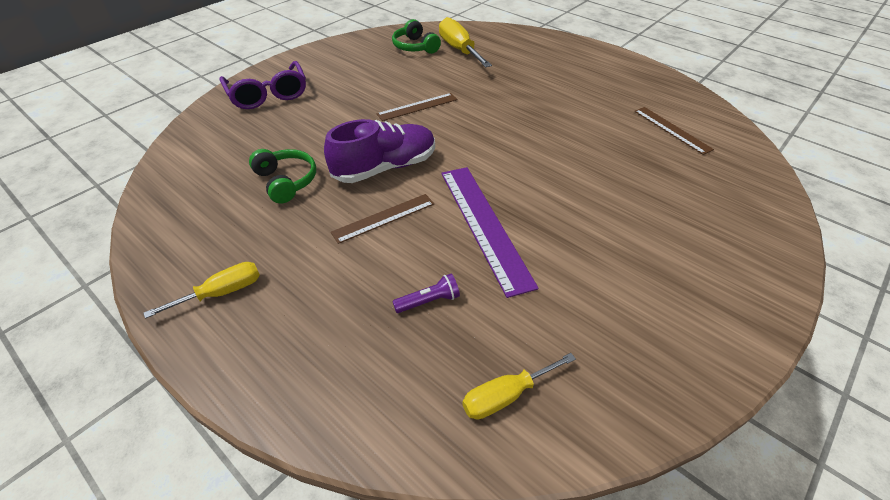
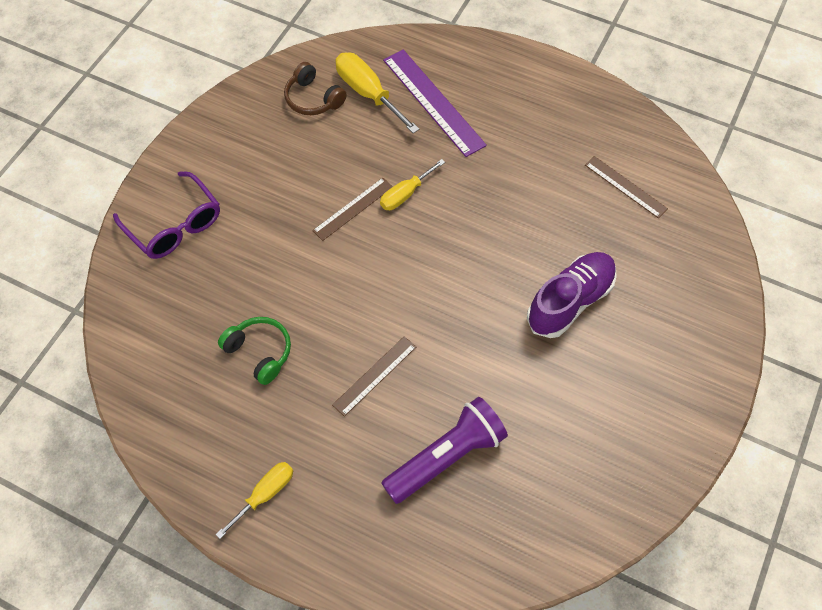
camera: 15 degrees left, 15 degrees up
purple shoe [324,119,435,183] -> purple shoe moved to [527,252,617,338]
green headphones [392,19,441,54] -> brown headphones [284,62,347,115]
purple flashlight [392,274,460,313] -> purple flashlight [381,397,508,504], size x2.30
purple ruler [441,167,539,298] -> purple ruler moved to [383,50,487,157]
yellow screwdriver [462,353,576,420] -> yellow screwdriver moved to [380,159,445,210]

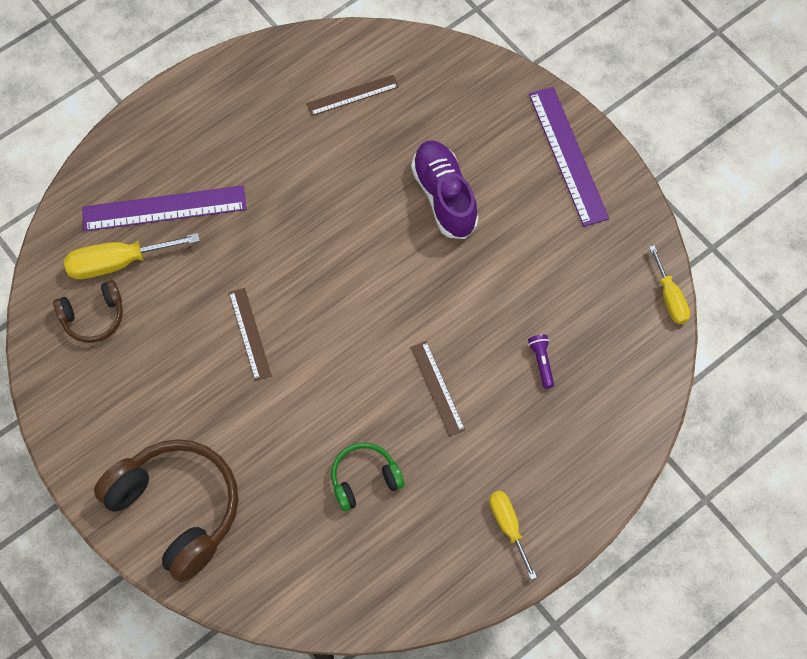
camera: 65 degrees left, 5 degrees up
purple glasses [113,171,220,259] -> brown headphones [94,439,238,582]
yellow screwdriver [380,159,445,210] -> yellow screwdriver moved to [649,245,690,324]
purple flashlight [381,397,508,504] -> purple flashlight [528,334,554,389], size x0.44
none -> purple ruler [529,87,609,227]

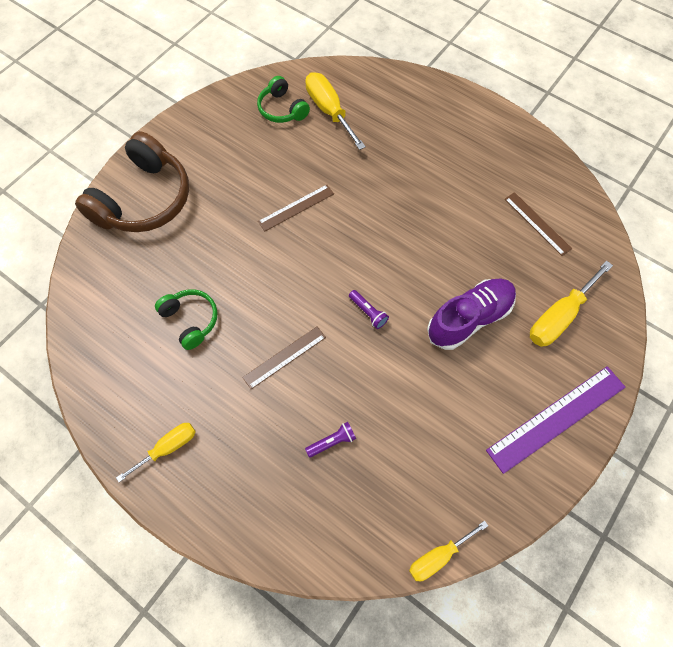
camera: 75 degrees right, 0 degrees up
brown headphones [53,280,123,343] -> green headphones [257,76,310,123]
purple ruler [82,185,246,231] -> none
none -> purple flashlight [349,290,389,329]
none -> yellow screwdriver [530,261,613,347]

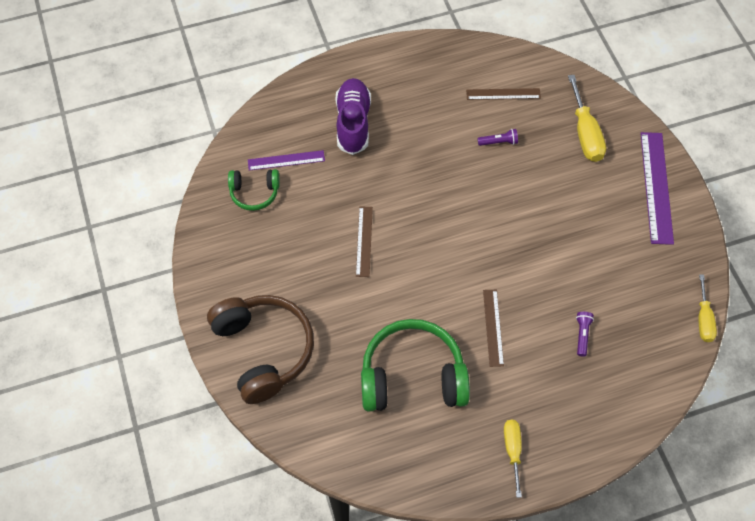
camera: 55 degrees left, 5 degrees down
green headphones [155,289,218,350] -> green headphones [361,319,470,412], size x1.89
yellow screwdriver [305,72,366,150] -> purple ruler [248,150,325,171]
purple flashlight [349,290,389,329] -> purple flashlight moved to [478,129,518,146]
purple shoe [427,278,516,350] -> purple shoe moved to [335,78,371,155]

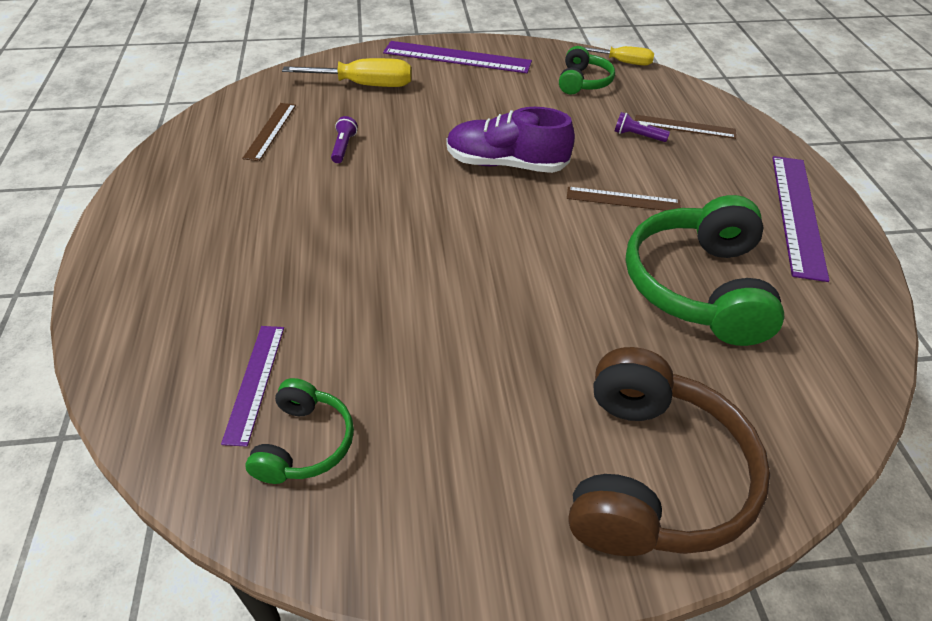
camera: 80 degrees left, 15 degrees down
brown headphones [207,295,314,404] -> brown headphones turned 120 degrees clockwise [569,347,770,556]
purple shoe [335,78,371,155] -> purple shoe moved to [447,107,575,173]
brown ruler [356,206,373,277] -> brown ruler moved to [635,115,736,139]
yellow screwdriver [504,420,522,498] -> purple ruler [772,156,830,282]
none -> green headphones [559,46,615,94]

